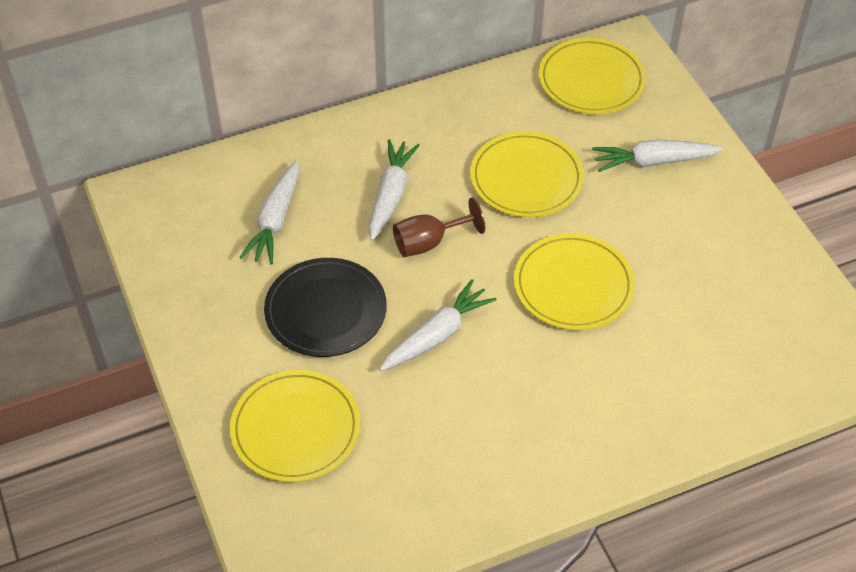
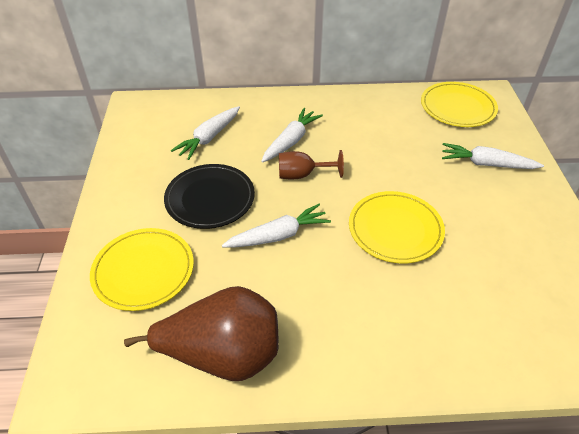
camera: 20 degrees right, 5 degrees down
yellow plate [470,132,584,217] -> none
none -> brown pear [124,286,279,381]

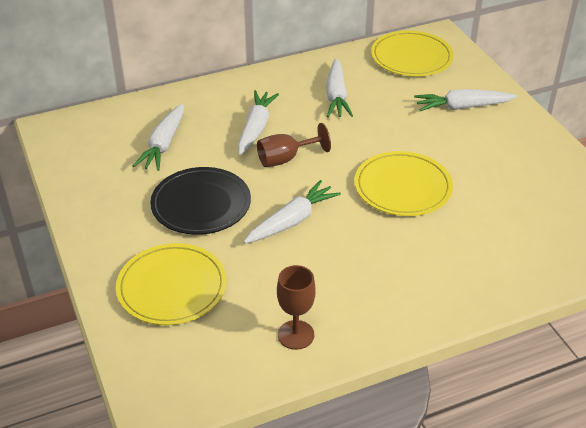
camera: 20 degrees left, 5 degrees down
brown pear [124,286,279,381] -> brown goblet [277,265,316,350]
none -> white carrot [326,58,353,117]

